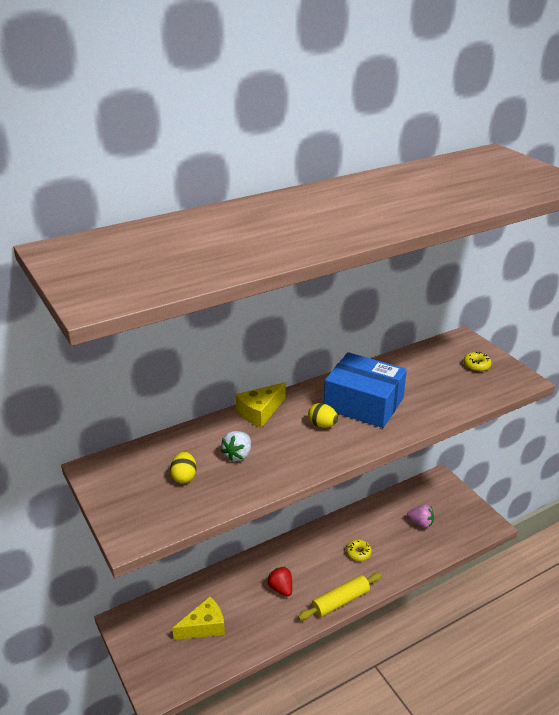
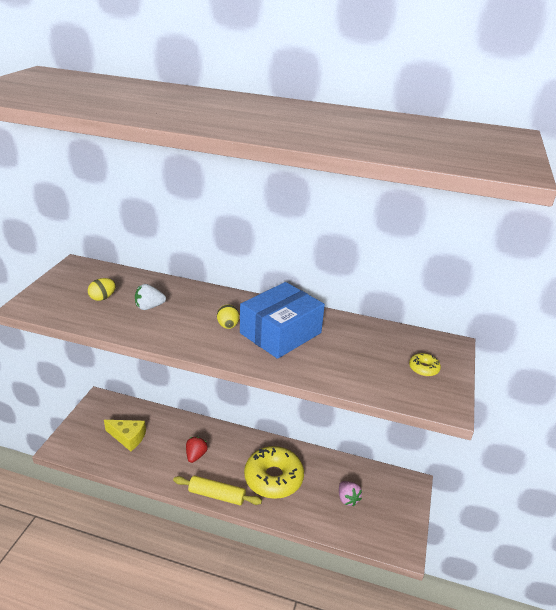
camera: 45 degrees right, 0 degrees up
yellow cheese [236,382,286,427] -> none
blue box [324,352,407,428] -> blue box turned 60 degrees clockwise [240,282,325,359]
yellow donut [346,540,372,561] -> yellow donut [244,446,304,499], size x2.46

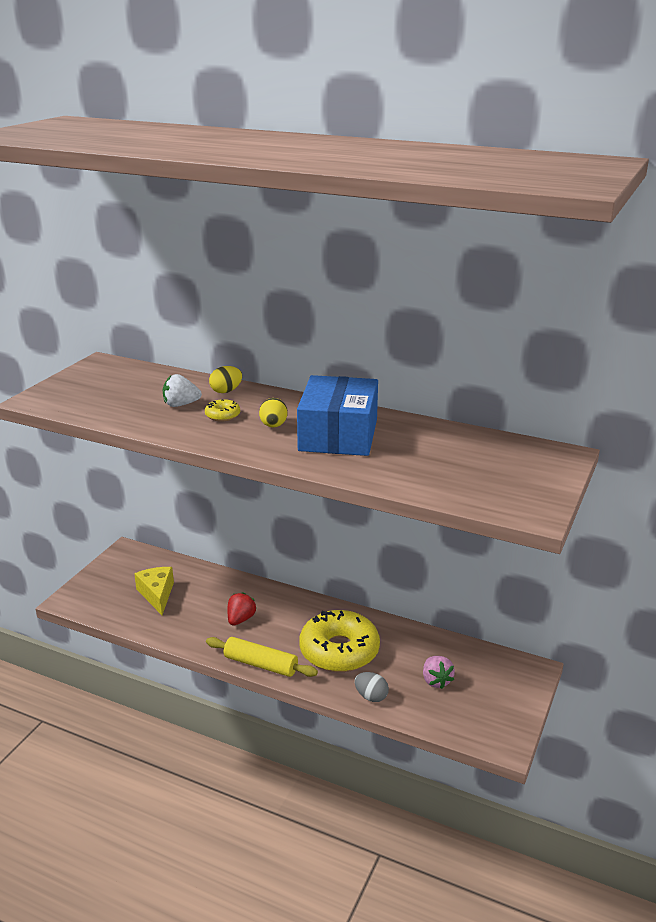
camera: 10 degrees right, 5 degrees down
yellow egg [88,278,116,301] -> yellow egg moved to [209,366,242,393]
yellow cheese [104,420,146,451] -> yellow cheese turned 135 degrees counterclockwise [134,567,174,615]
blue box [240,282,325,359] -> blue box turned 45 degrees counterclockwise [297,375,378,456]
yellow donut [409,353,441,377] -> yellow donut moved to [205,399,240,422]
none -> grey egg [355,672,389,702]

